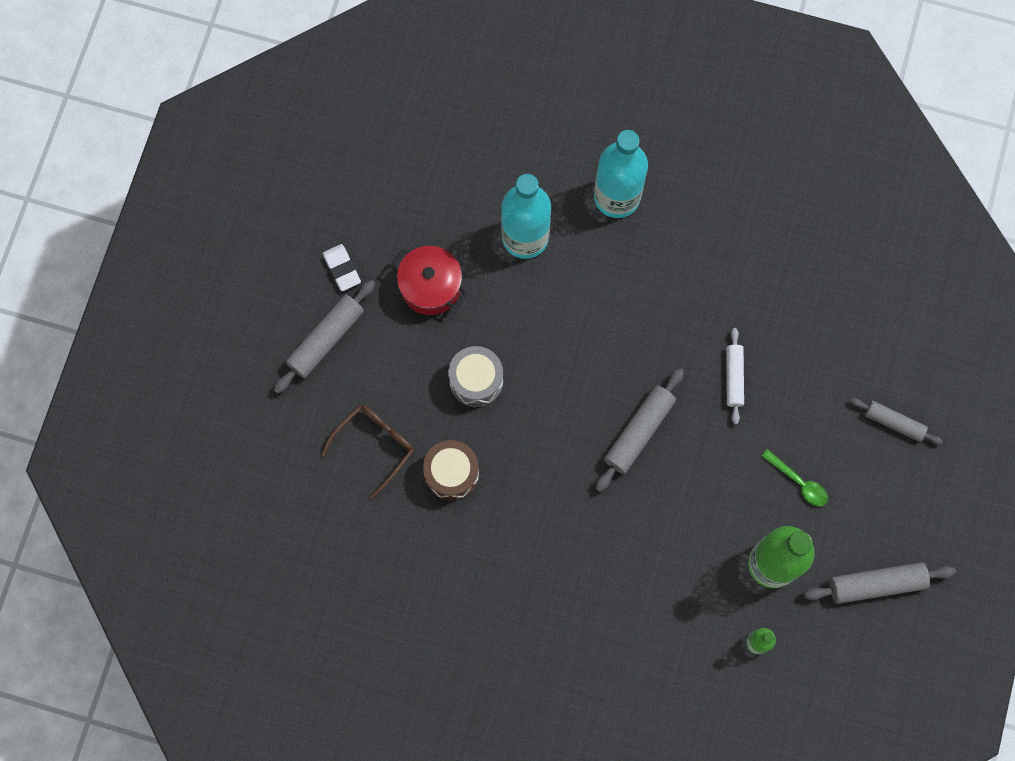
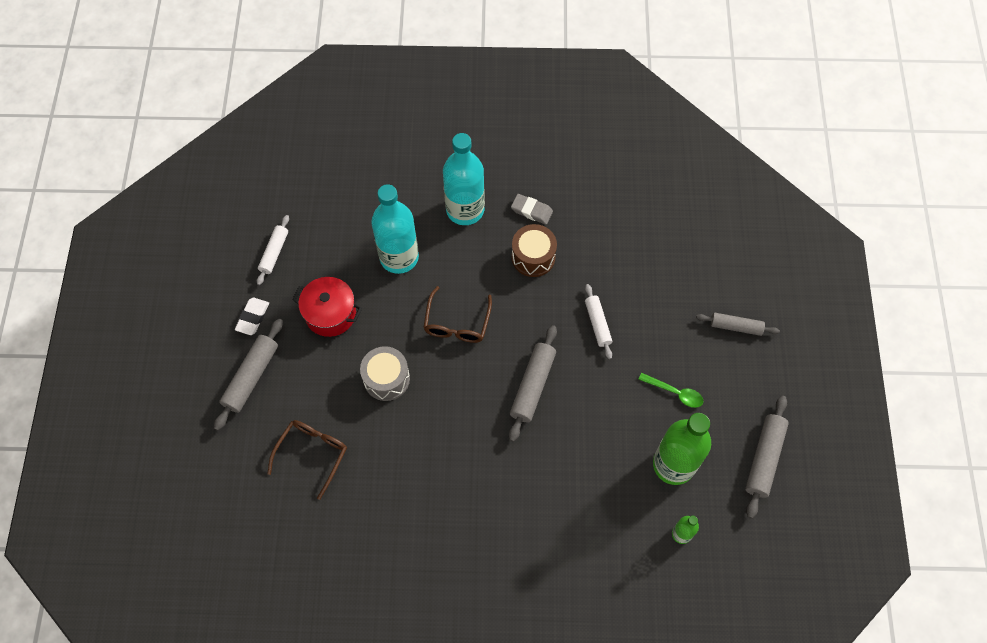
camera: 15 degrees left, 10 degrees down
white eraser [323,244,361,291] -> white eraser turned 60 degrees clockwise [235,298,269,335]
brown drum [423,440,479,501] -> brown drum moved to [512,224,557,277]
grey rolling pin [803,562,956,604] -> grey rolling pin turned 45 degrees counterclockwise [745,396,789,519]
none -> white rolling pin [257,215,289,285]
none -> brown glasses [423,286,492,343]
none -> grey eraser [511,194,553,225]

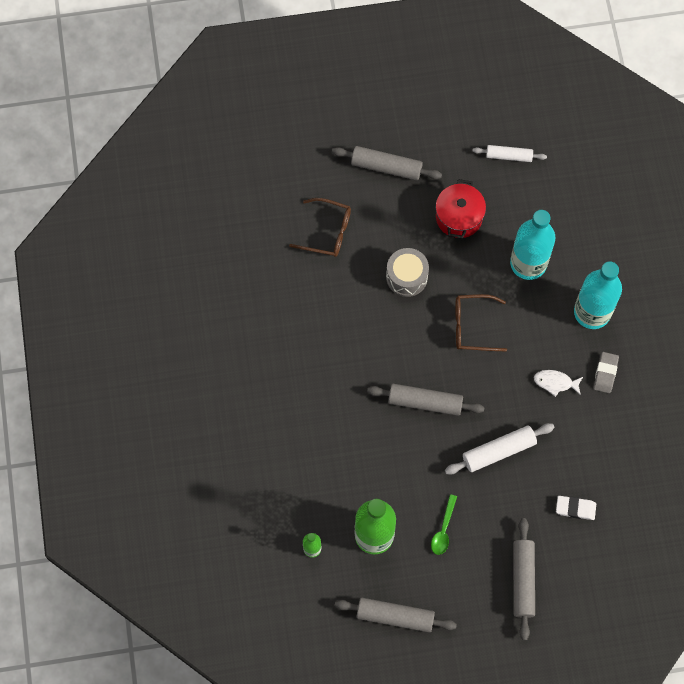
camera: 80 degrees right, 5 degrees up
white eraser [235,298,269,335] -> white eraser moved to [556,496,596,520]
brown drum [512,224,557,277] -> white fish [534,370,583,397]
white rolling pin [585,284,612,359] -> white rolling pin [445,423,555,475], size x1.51
grey rolling pin [696,313,780,336] -> grey rolling pin [513,518,535,640], size x1.51

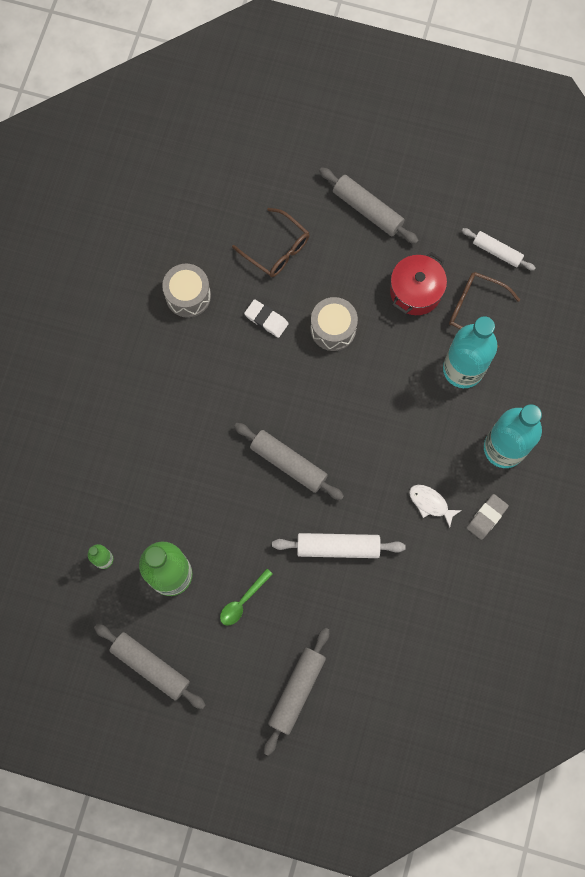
camera: 25 degrees right, 5 degrees up
brown glasses [455,294,507,351] -> brown glasses moved to [449,272,520,349]
white eraser [556,496,596,520] -> white eraser moved to [244,299,289,338]
none -> grey drum [162,264,211,318]

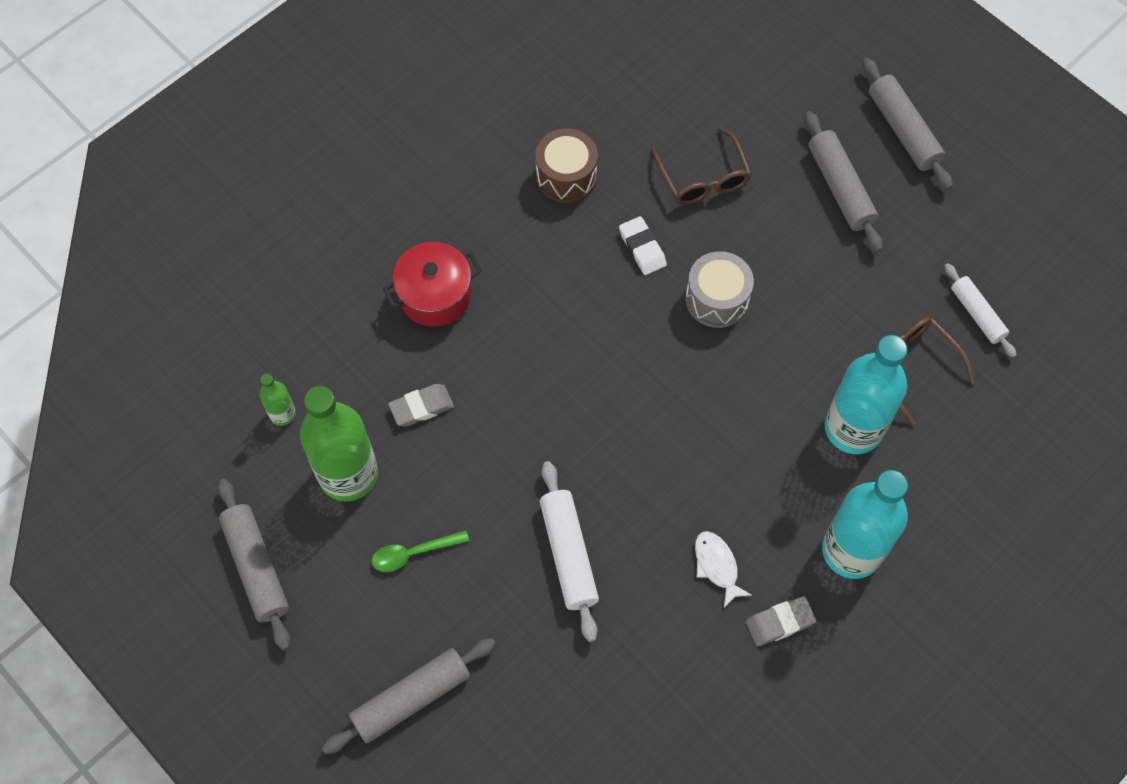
camera: 30 degrees right, 10 degrees down
grey drum [162,264,211,318] -> brown drum [535,128,598,203]
grey rolling pin [234,423,344,500] -> grey rolling pin moved to [862,58,953,190]
white rolling pin [272,533,406,558] -> white rolling pin turned 45 degrees clockwise [540,461,599,642]
red pot [390,252,447,315] -> red pot moved to [383,242,482,327]
none -> grey eraser [388,384,454,426]

